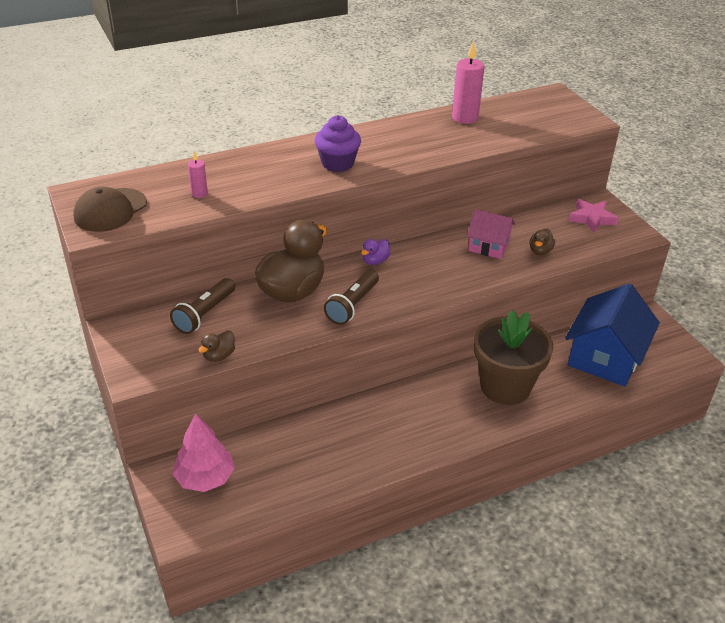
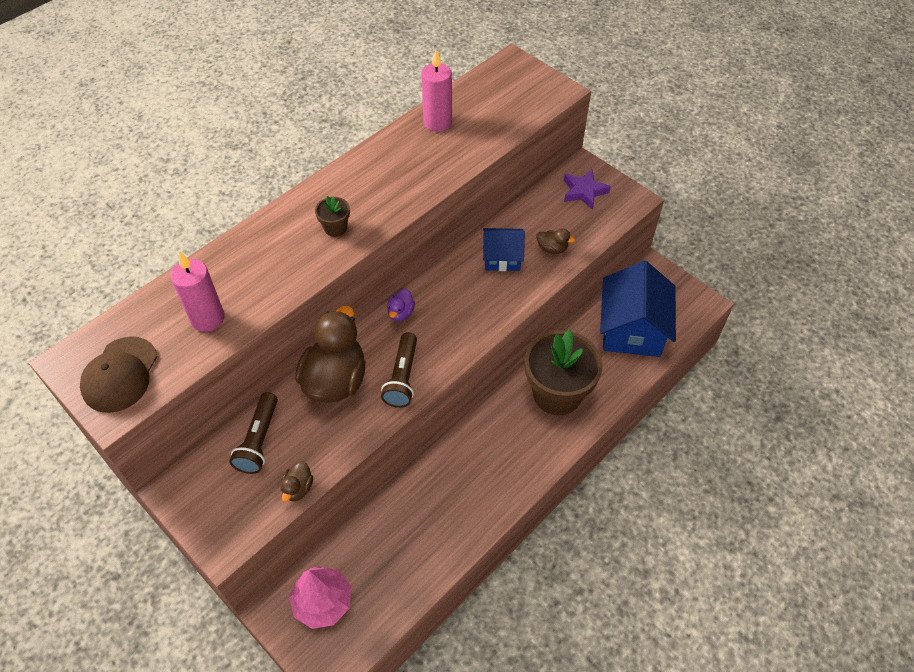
camera: 20 degrees left, 15 degrees up
pink candle [188,151,208,198] -> pink candle [170,251,225,332], size x1.88
purple cupcake [315,115,361,172] -> brown flower pot [315,196,350,237]
pink house [467,209,515,259] -> blue house [483,228,525,271]
brown duck [530,228,555,255] -> brown duck turned 75 degrees counterclockwise [536,228,575,254]
pink star [569,199,619,233] -> purple star [564,169,611,210]

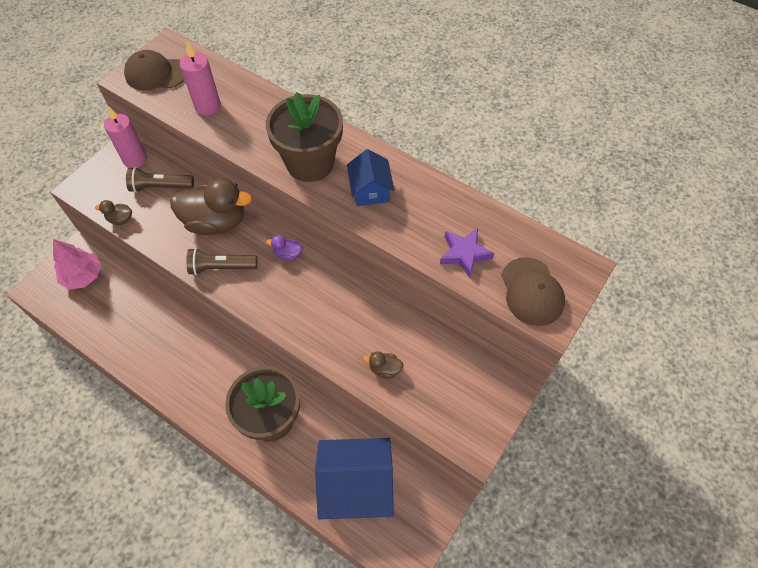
camera: 80 degrees right, 5 degrees up
brown flower pot [315,196,350,237] -> brown flower pot [266,92,343,182], size x2.39
pink candle [421,50,452,132] -> pink candle moved to [104,106,147,168]
blue house [483,228,525,271] -> blue house moved to [347,149,395,206]
brown duck [536,228,575,254] -> brown duck turned 90 degrees clockwise [363,352,403,379]
purple star [564,169,611,210] -> purple star moved to [440,228,494,278]
none -> brown cap [501,257,565,326]

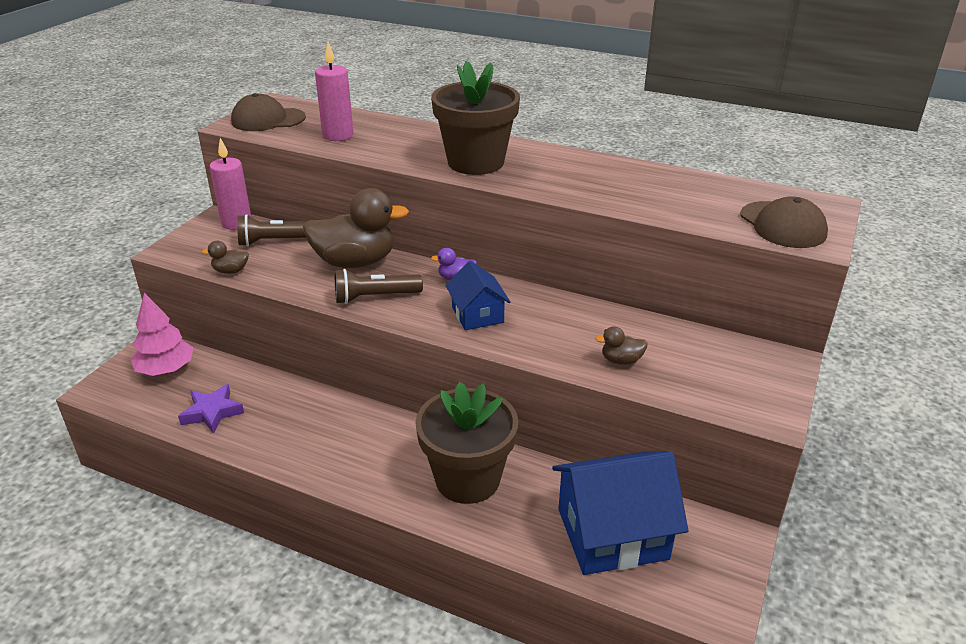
camera: 10 degrees left, 25 degrees down
blue house [347,149,395,206] -> blue house moved to [446,261,511,330]
purple star [440,228,494,278] -> purple star moved to [178,384,244,434]

